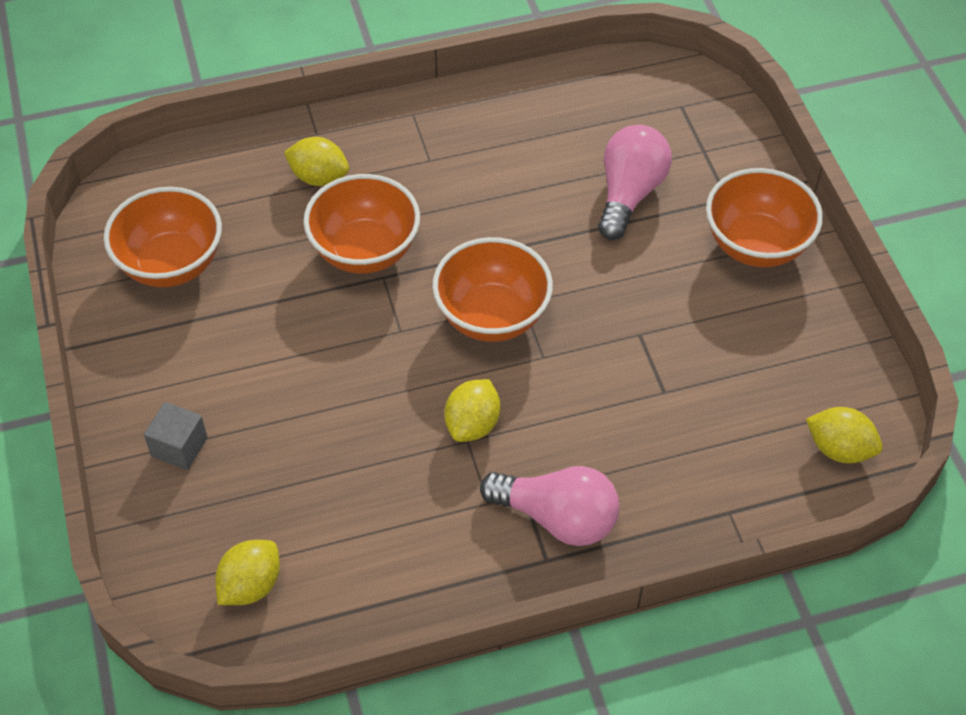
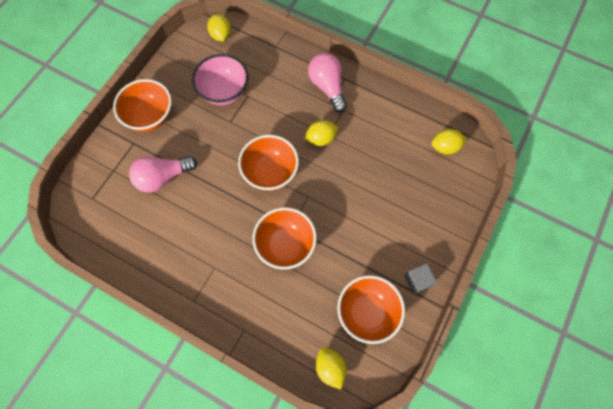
camera: 135 degrees left, 15 degrees up
grey cube [144,402,208,470] -> grey cube moved to [404,263,437,295]
yellow lemon [284,137,349,186] -> yellow lemon moved to [316,348,346,389]
none -> pink bowl [192,54,249,105]

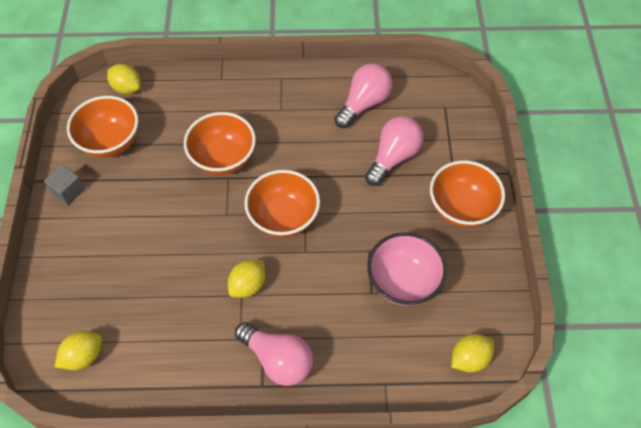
camera: 150 degrees right, 10 degrees down
yellow lemon [207,14,231,41] -> yellow lemon turned 75 degrees counterclockwise [451,334,494,373]
none -> pink light bulb [334,63,392,128]

